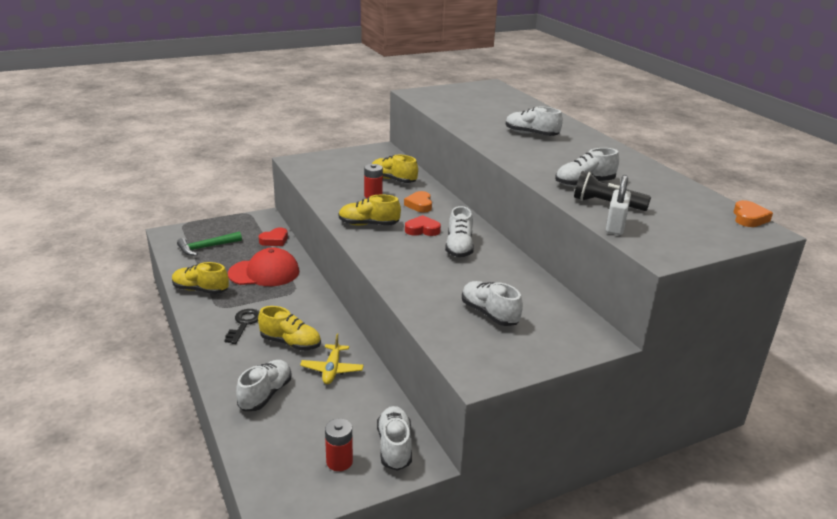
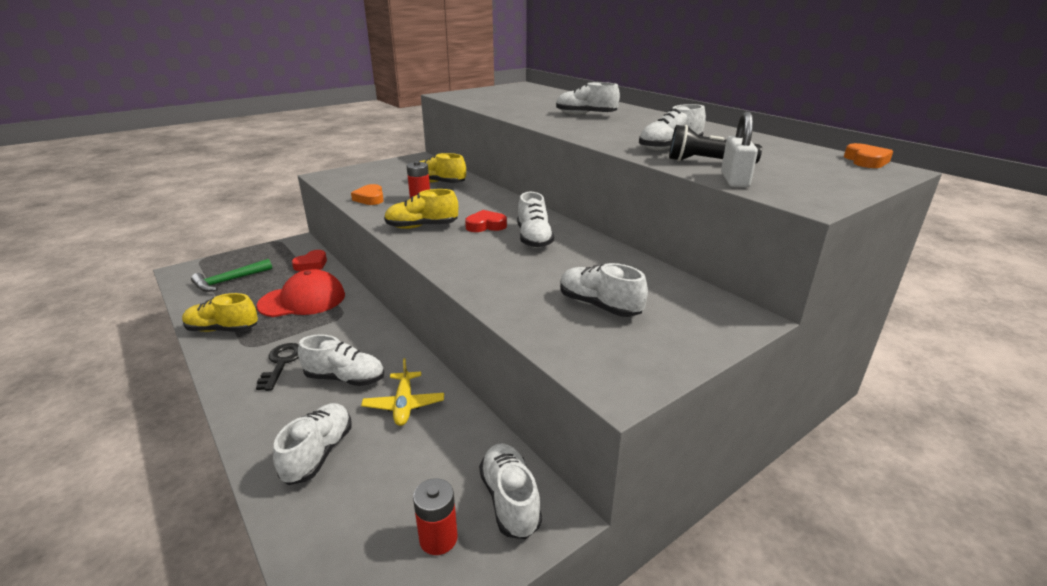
camera: 10 degrees left, 0 degrees up
yellow shoe [258,306,321,350] -> white shoe [298,334,384,386]
orange heart [404,191,432,213] -> orange heart moved to [351,184,384,205]

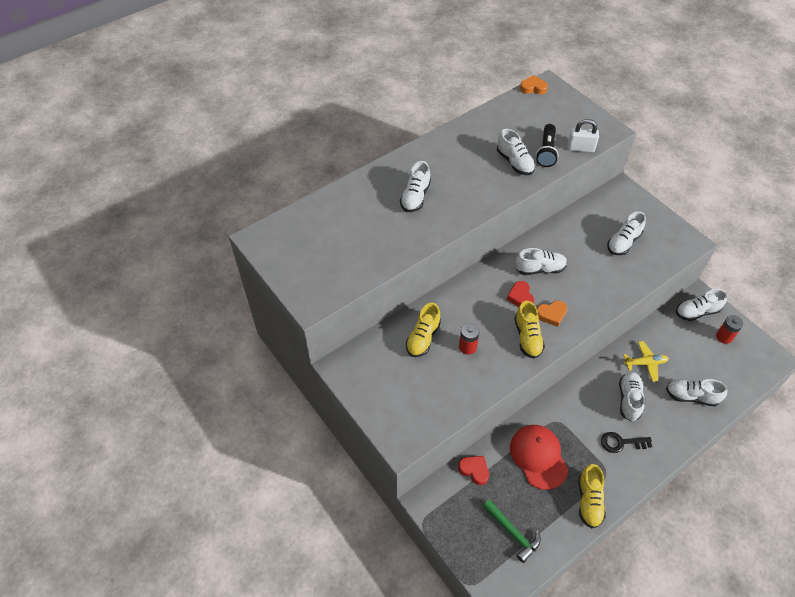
camera: 90 degrees left, 25 degrees up
orange heart [351,184,384,205] -> orange heart moved to [537,301,567,327]

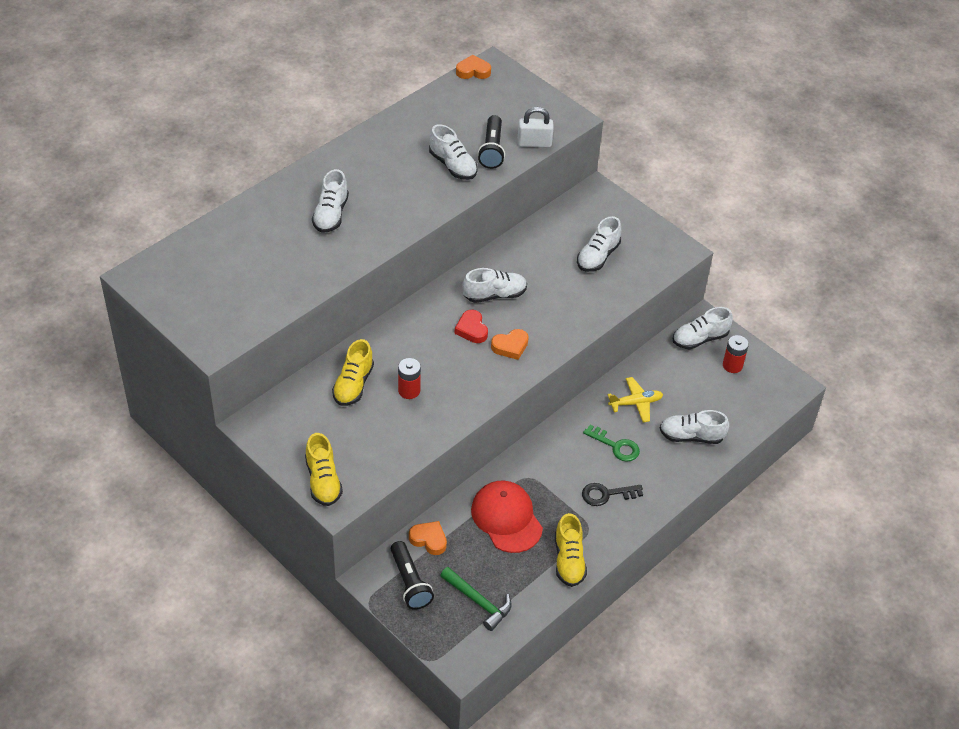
camera: 10 degrees left, 5 degrees down
red heart [458,456,489,485] -> orange heart [409,521,447,555]
yellow shoe [514,301,545,358] -> yellow shoe moved to [305,433,343,506]
white shoe [619,372,645,421] -> green key [583,425,640,462]
none -> black flashlight [391,541,434,610]

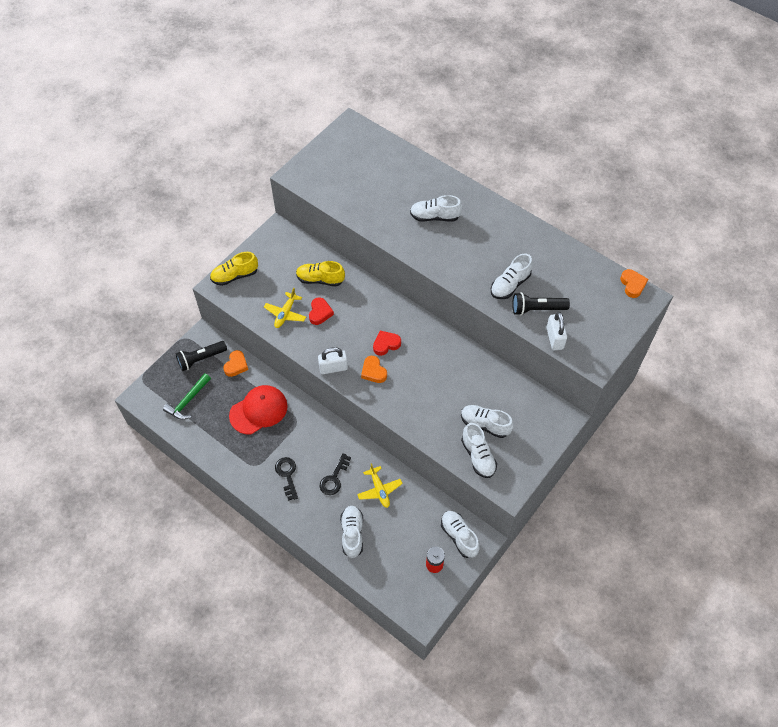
camera: 85 degrees right, 10 degrees up
red battery [398,358,421,399] -> red heart [309,298,334,325]
white shoe [463,268,527,303] -> white shoe moved to [461,423,497,478]
yellow shoe [555,513,587,587] -> none
green key [583,425,640,462] -> black key [320,453,351,495]
none -> yellow plane [264,288,306,328]
none -> white padlock [318,347,348,374]

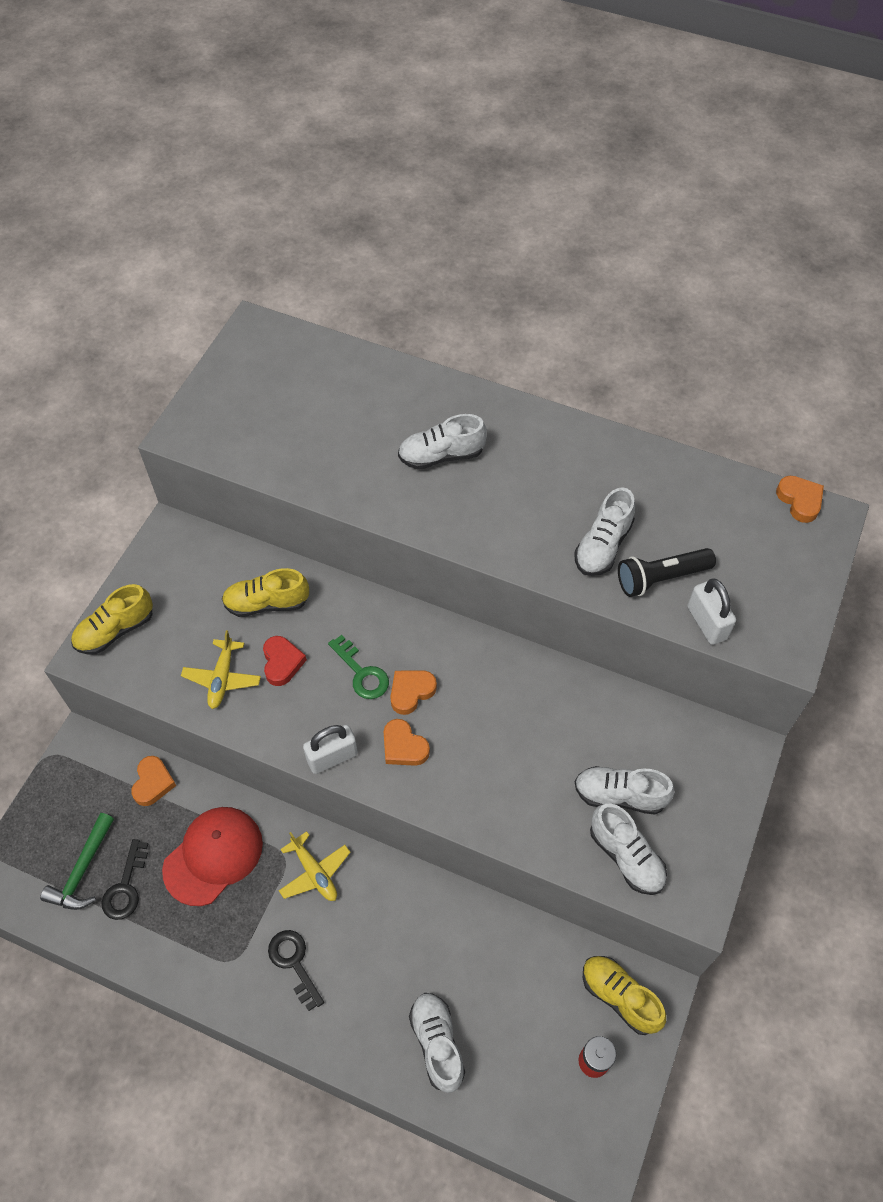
camera: 15 degrees left, 0 degrees up
black flashlight [176,341,227,371] -> none
black key [320,453,351,495] -> black key moved to [101,839,148,920]
yellow plane [357,463,403,508] -> yellow plane moved to [279,831,351,901]
red heart [373,331,401,356] -> orange heart [390,670,437,715]
white shoe [441,511,480,558] -> yellow shoe [583,956,666,1035]
none -> green key [328,635,389,699]

